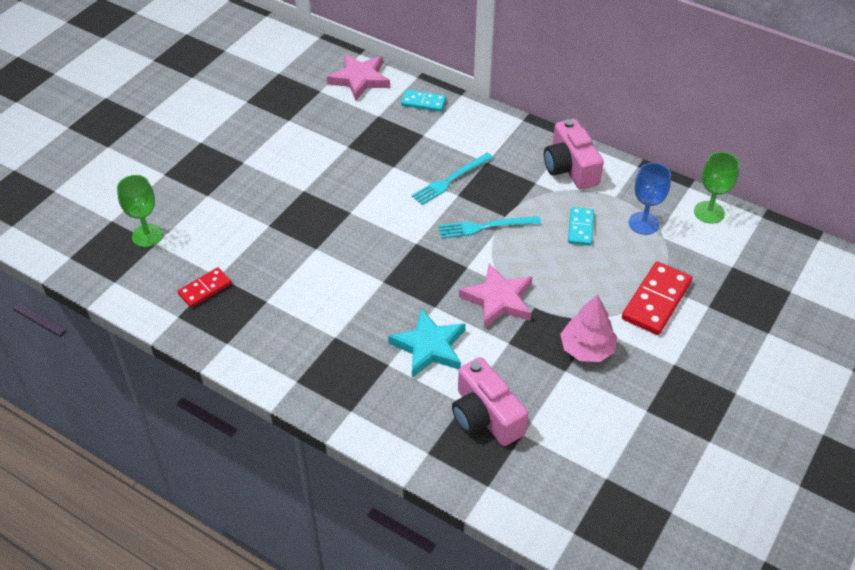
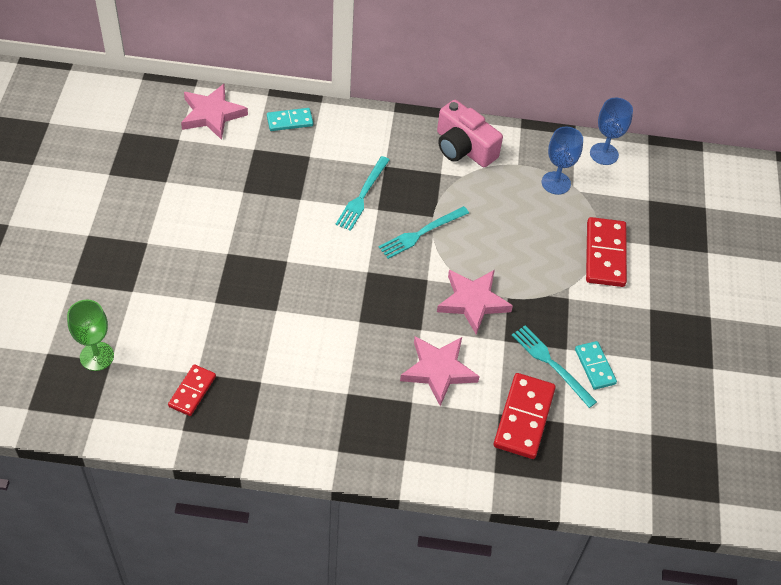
camera: 30 degrees left, 5 degrees up
turquoise star [388,308,465,378] -> pink star [400,336,480,406]
pink camera [452,357,528,446] -> red domino [493,373,556,459]
pink tree [560,294,617,362] -> none
turquoise domino [568,207,594,246] -> turquoise domino moved to [575,341,617,390]
green goblet [694,152,740,224] -> blue goblet [590,98,633,165]
none -> turquoise fork [512,326,597,408]

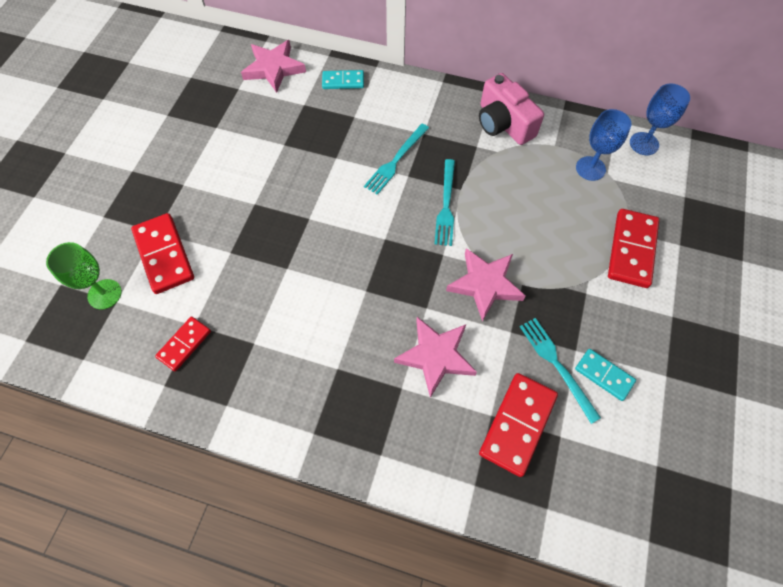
camera: 15 degrees right, 10 degrees up
turquoise fork [378,206,469,259] -> turquoise fork turned 60 degrees counterclockwise [435,159,455,246]
turquoise domino [575,341,617,390] -> turquoise domino turned 45 degrees counterclockwise [575,349,636,401]
none -> red domino [131,213,194,294]

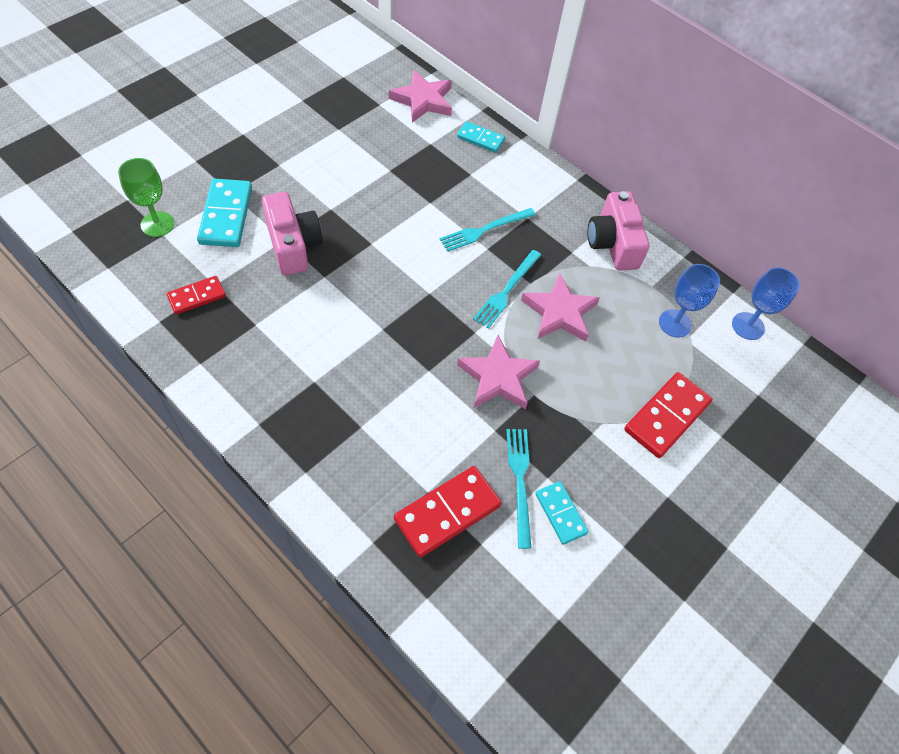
camera: 20 degrees right, 5 degrees down
red domino [131,213,194,294] -> turquoise domino [197,179,252,247]
pink star [394,317,477,398] -> pink star moved to [521,273,600,342]
none -> pink camera [262,192,323,276]

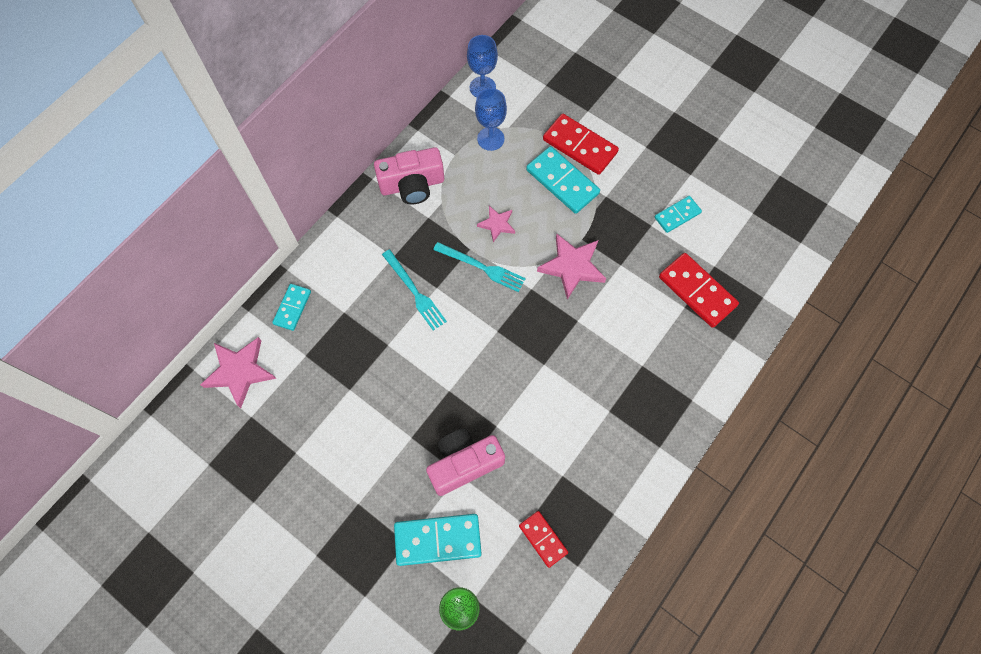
camera: 90 degrees left, 10 degrees up
turquoise fork [507,429,531,549] -> none
pink star [521,273,600,342] -> pink star [477,206,515,242], size x0.58
none -> turquoise domino [526,146,600,214]

